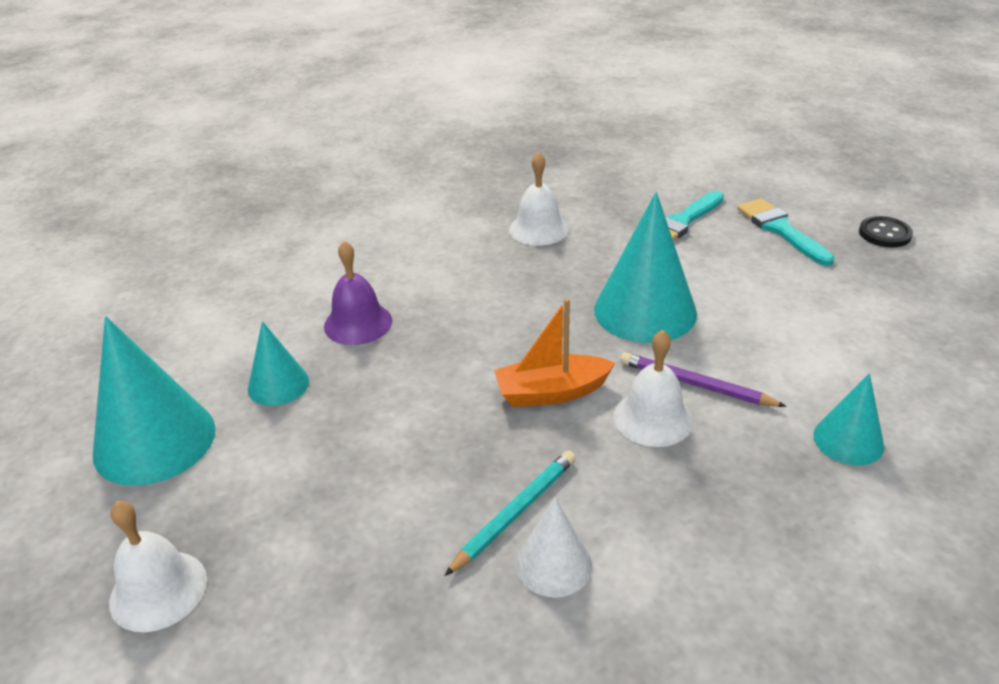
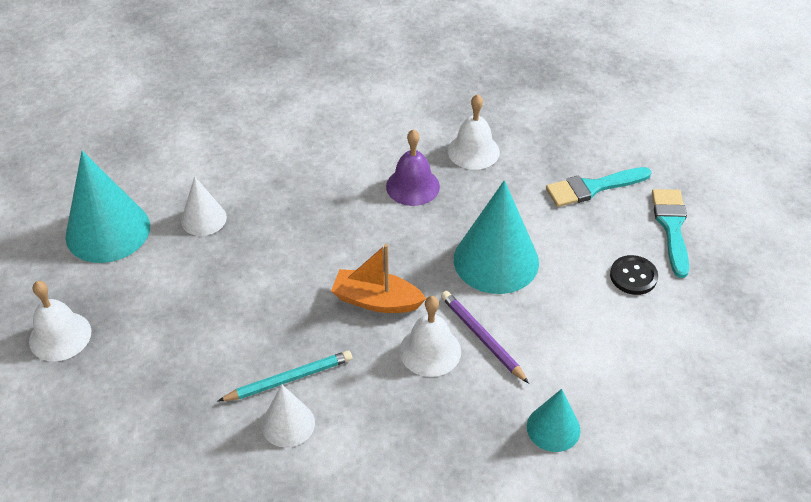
camera: 25 degrees right, 10 degrees up
turquoise cone [248,321,309,406] -> white cone [181,176,227,236]
purple bell [324,241,392,345] -> purple bell moved to [386,129,440,206]
black button [859,216,913,248] -> black button moved to [610,255,658,295]

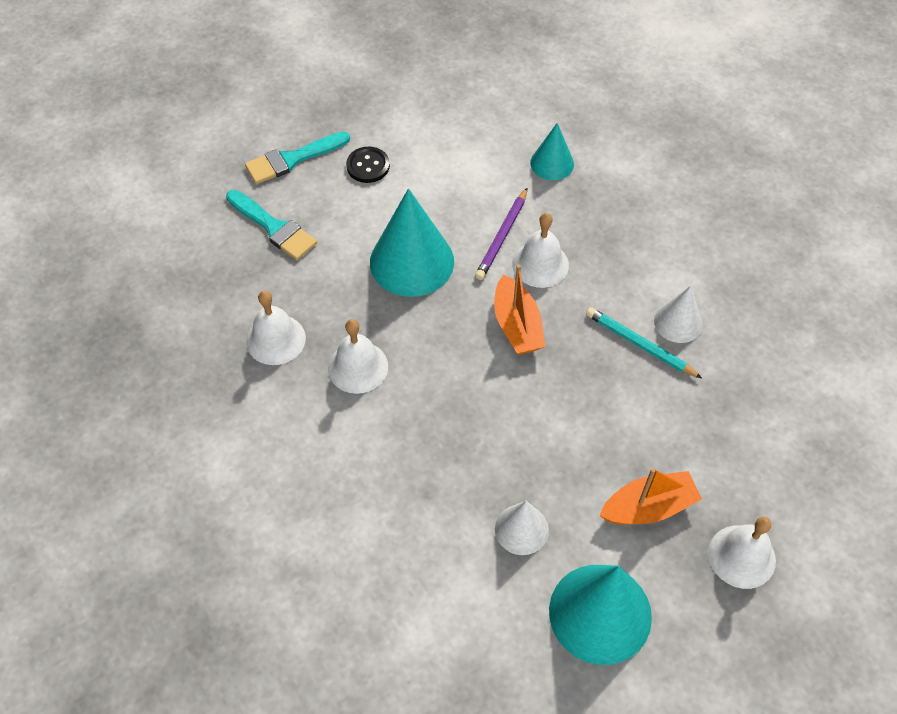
camera: 120 degrees left, 10 degrees up
purple bell [386,129,440,206] -> white bell [328,319,388,394]
none -> orange boat [599,468,702,524]

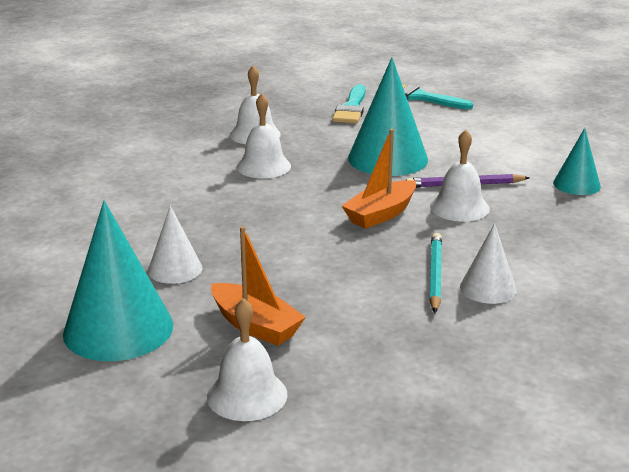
camera: 60 degrees right, 30 degrees down
black button [346,147,390,183] -> none

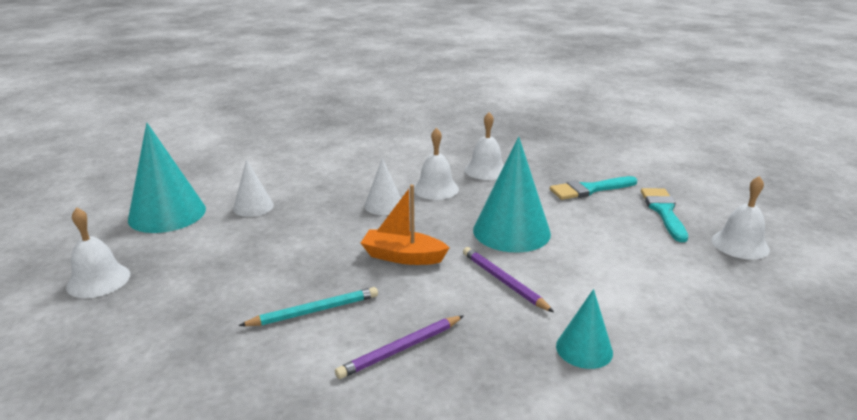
camera: 60 degrees right, 0 degrees up
orange boat [211,226,306,346] -> none
white bell [430,130,490,221] -> white bell moved to [712,176,770,260]
white cone [460,223,517,304] -> white cone moved to [364,158,401,215]
none -> purple pencil [335,315,464,379]

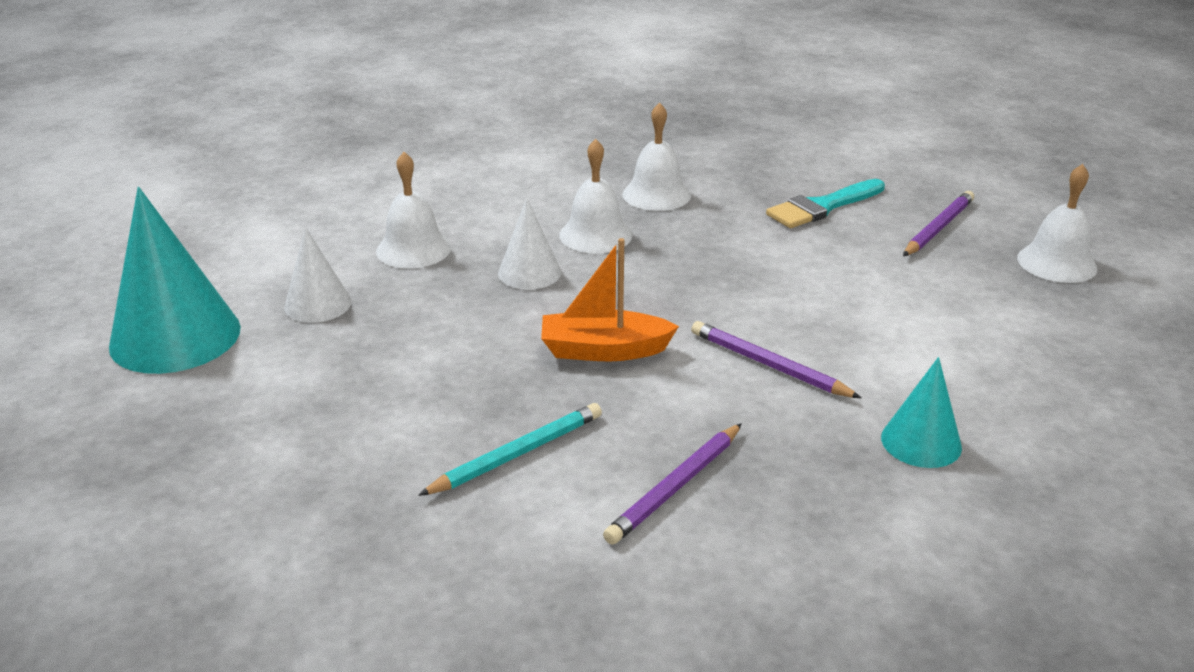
camera: 15 degrees left, 5 degrees up
white bell [66,207,130,298] -> white bell moved to [376,152,451,268]
turquoise cone [473,137,551,252] -> none
turquoise brush [641,188,688,242] -> purple pencil [903,191,974,256]

